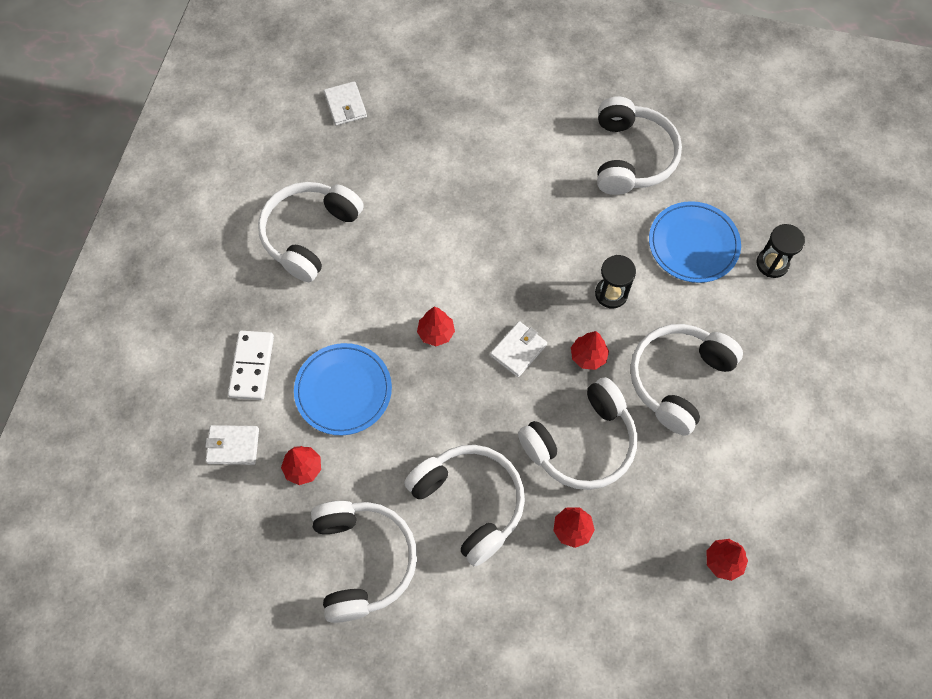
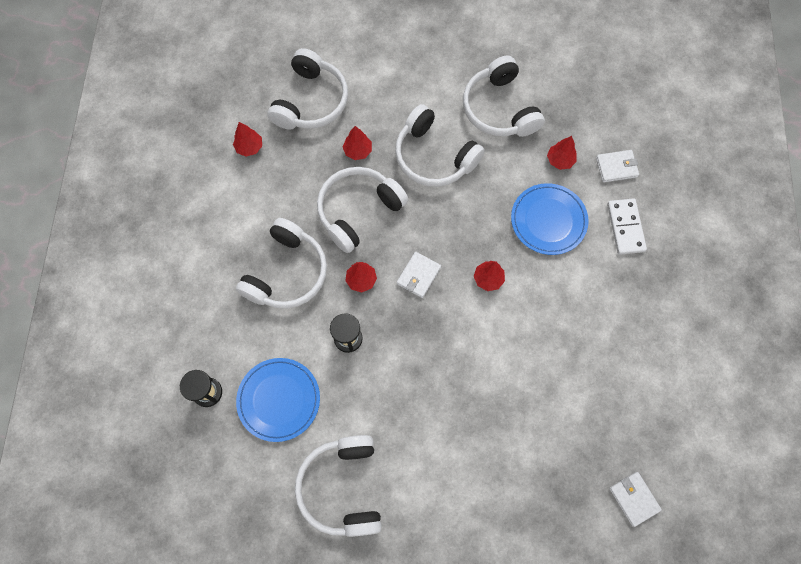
camera: 170 degrees right, 5 degrees up
white headphones [258,182,364,282] -> white headphones moved to [267,48,348,130]

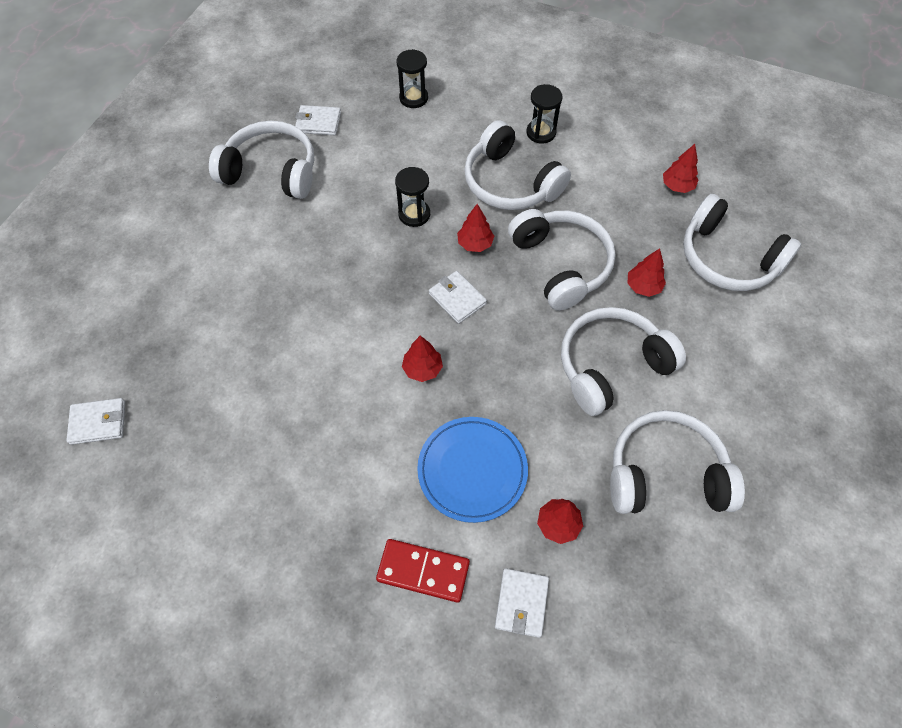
camera: 110 degrees right, 10 degrees down
blue plate [236,358,320,442] -> none
white domino [607,198,647,255] -> red domino [376,539,470,603]
none -> white wallet [295,105,341,135]
none -> black hourglass [526,84,562,144]

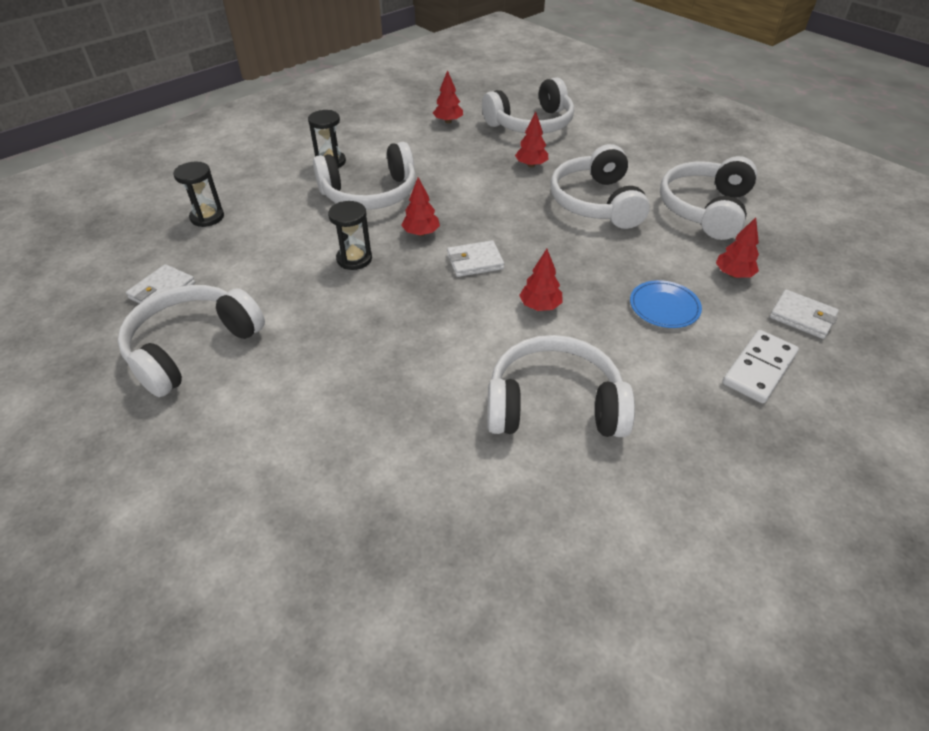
camera: 65 degrees left, 15 degrees down
white wallet [66,398,125,445] -> none
red domino [376,539,470,603] -> white domino [722,330,799,403]
blue plate [417,417,528,523] -> blue plate [630,280,702,328], size x0.64
white headphones [508,209,616,311] -> white headphones moved to [487,335,635,437]

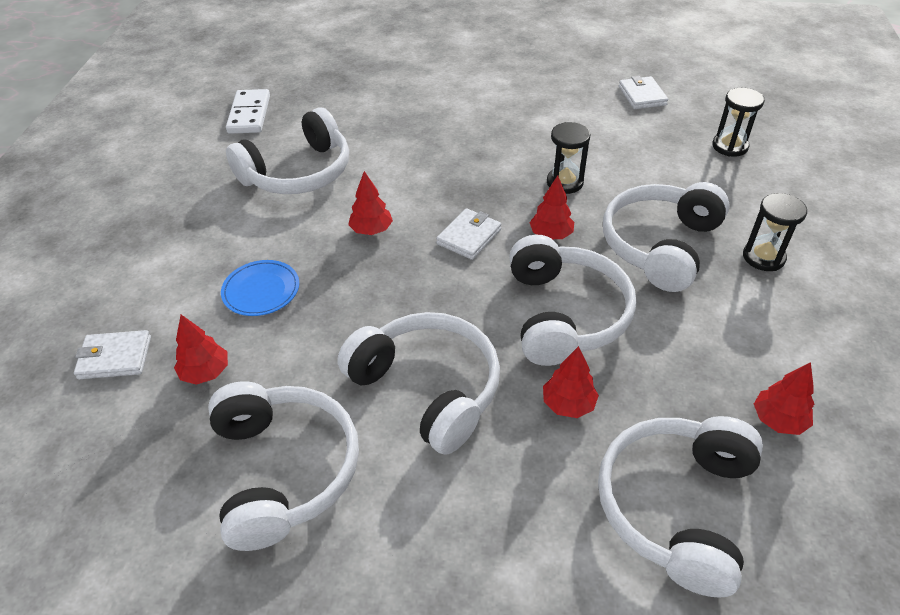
camera: 140 degrees right, 0 degrees up
white headphones [118,285,265,397] -> white headphones moved to [509,235,636,366]
white domino [722,330,799,403] -> white domino moved to [226,89,270,134]

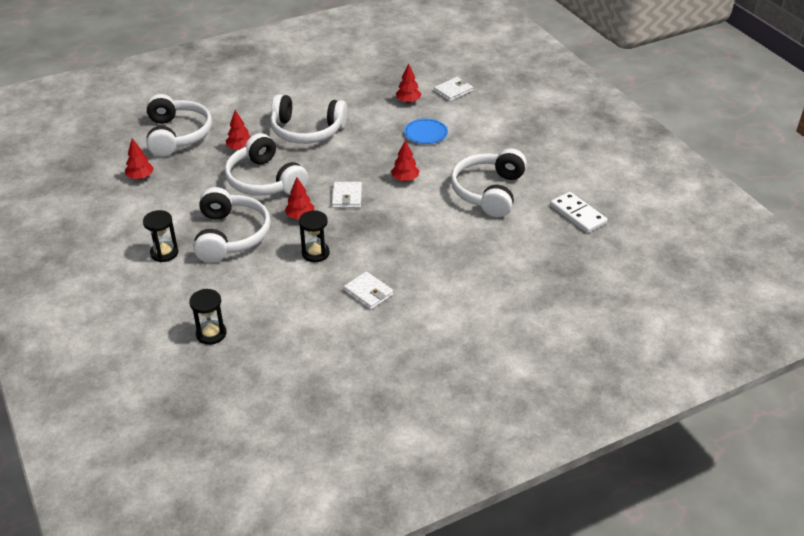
camera: 145 degrees right, 5 degrees down
white headphones [208,381,359,551] -> none
white wallet [619,76,668,109] -> white wallet moved to [344,271,393,310]

